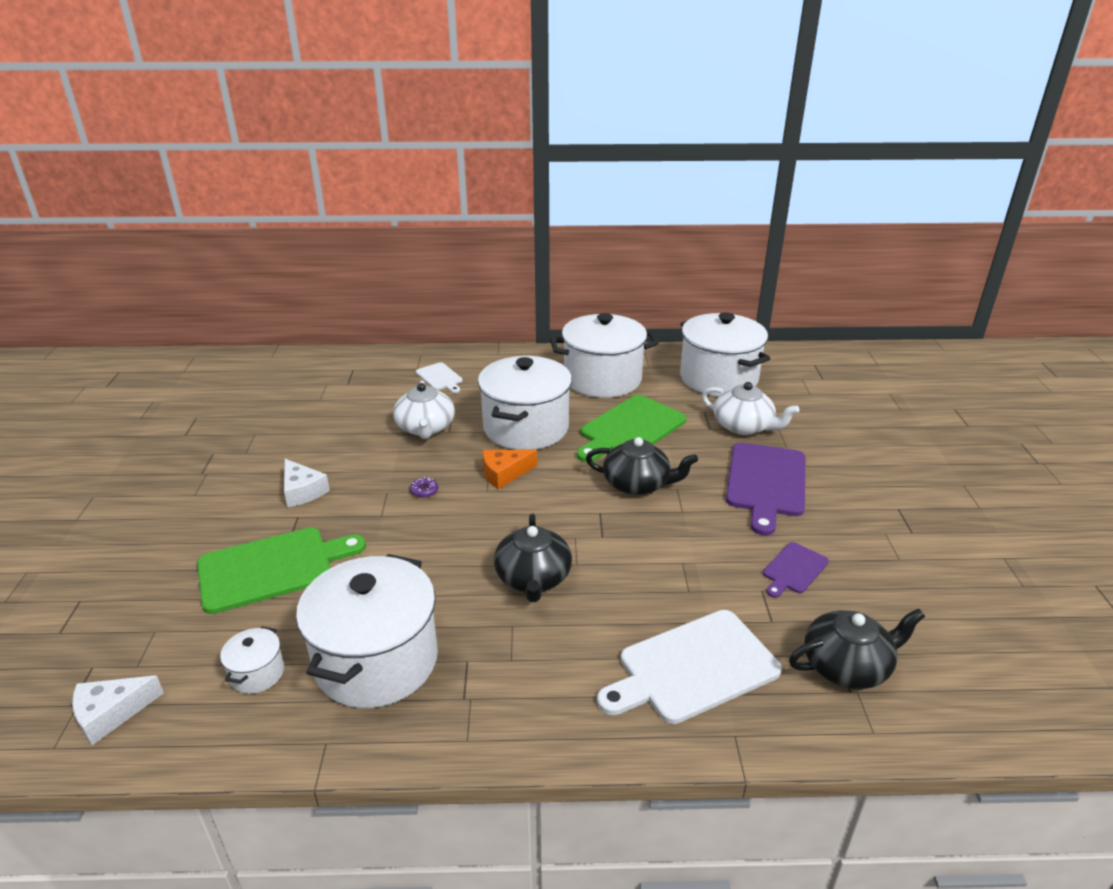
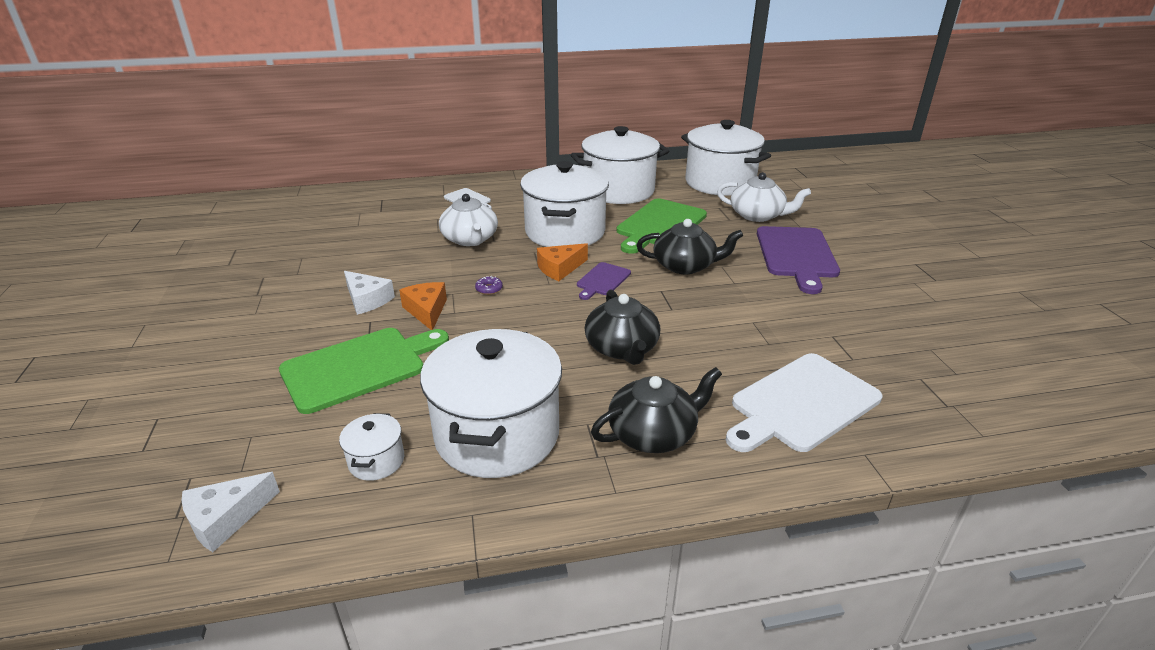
camera: 10 degrees left, 0 degrees up
purple cutting board [763,542,829,598] -> purple cutting board moved to [577,262,631,300]
black teapot [789,608,925,689] -> black teapot moved to [591,367,722,453]
none -> orange cheese [399,282,447,330]

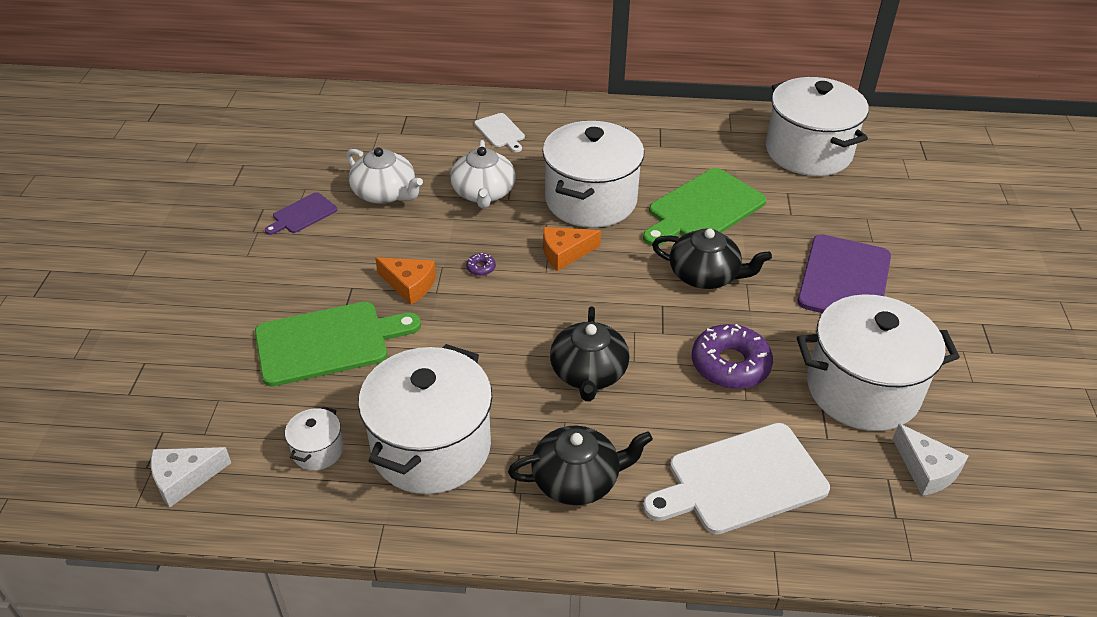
camera: 15 degrees right, 10 degrees up
white cheese [344,271,395,315] -> white cheese moved to [893,424,968,496]
orange cheese [399,282,447,330] -> orange cheese turned 120 degrees clockwise [375,257,436,305]
white pot [571,126,669,204] -> white pot moved to [797,294,960,431]
purple cutting board [577,262,631,300] -> purple cutting board moved to [265,192,337,235]
white teapot [717,172,811,222] -> white teapot moved to [346,147,423,204]
none -> purple donut [692,324,773,389]

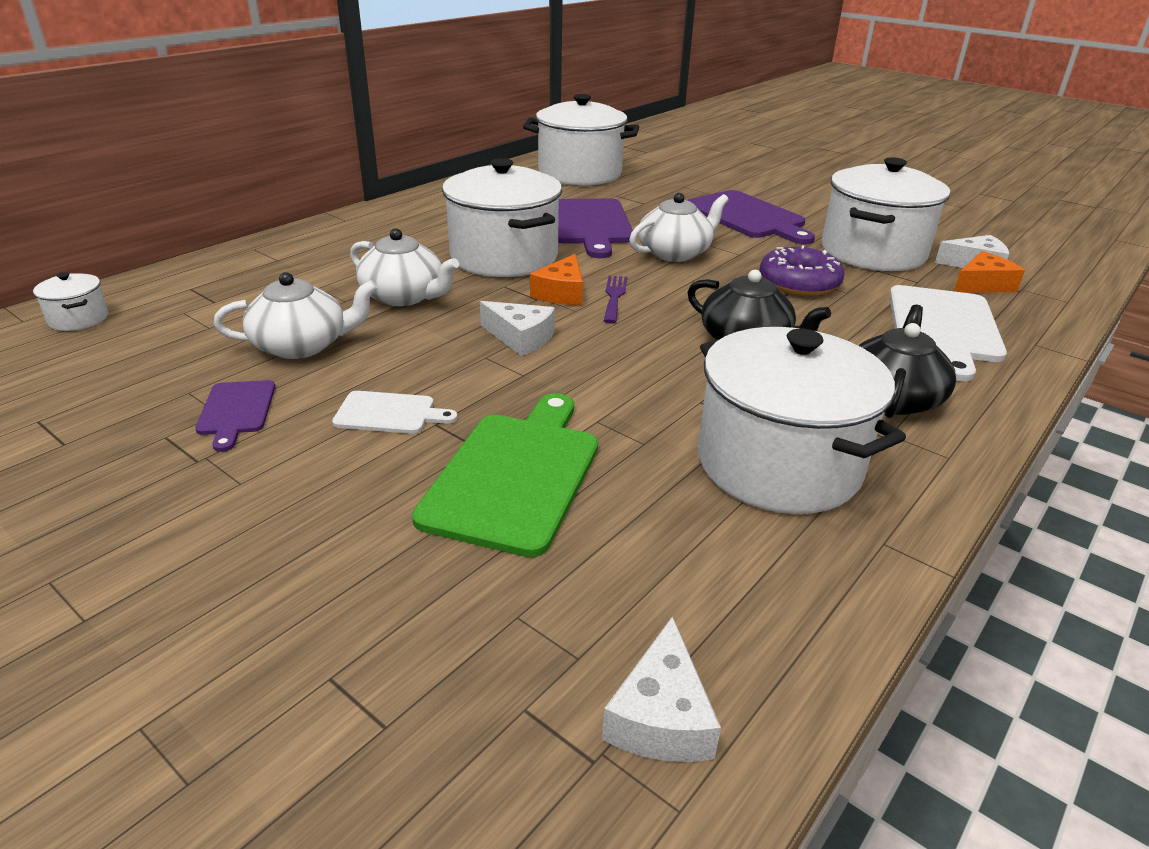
camera: 55 degrees left, 10 degrees down
white pot [285,406,343,470] -> white pot moved to [33,272,108,331]
orange cheese [375,257,436,305] -> orange cheese moved to [954,251,1025,293]
purple donut [466,253,496,276] -> white cheese [480,301,555,356]
white cutting board [474,113,525,152] -> white cutting board moved to [332,391,458,434]
green cutting board [643,168,766,246] -> purple cutting board [558,198,633,258]
black teapot [652,228,772,289] -> white teapot [629,193,729,262]
none -> purple fork [604,276,627,324]

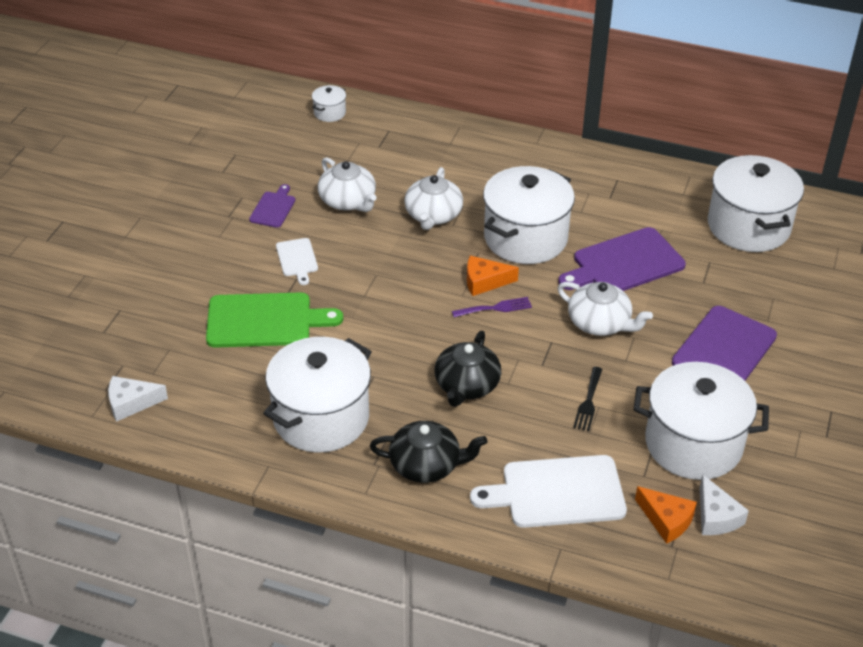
camera: 70 degrees right, 10 degrees up
purple cutting board [195,380,275,452] -> purple cutting board turned 135 degrees clockwise [249,184,295,228]
white cheese [480,301,555,356] -> none
purple donut [760,245,844,296] -> black fork [573,367,602,431]

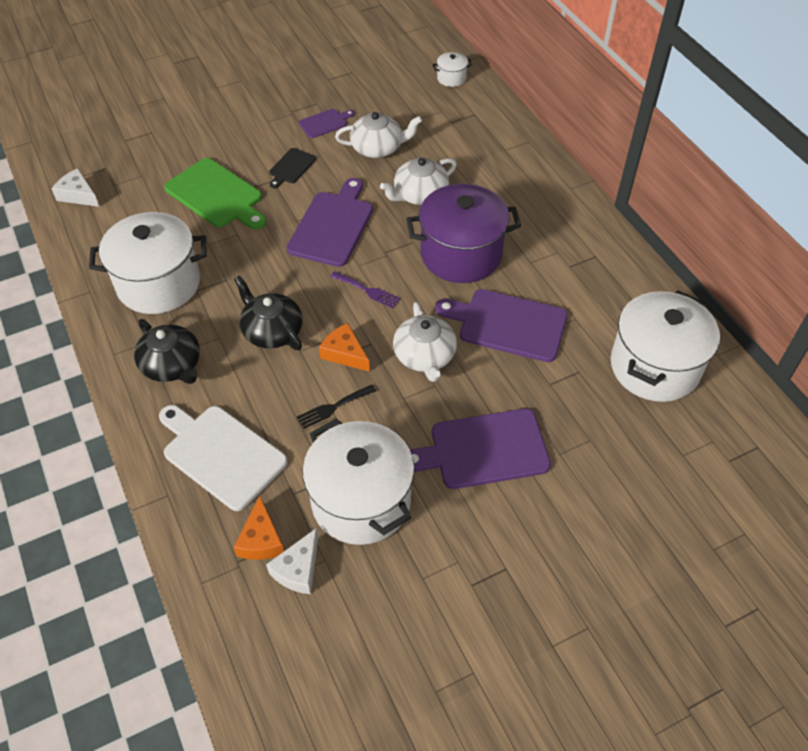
camera: 45 degrees right, 10 degrees up
white cutting board [276,238,318,285] -> black cutting board [269,148,316,188]
white teapot [318,157,377,212] -> white teapot turned 105 degrees counterclockwise [335,112,422,158]
black teapot [434,331,501,407] -> black teapot turned 75 degrees clockwise [234,276,303,350]
orange cheese [467,256,519,296] -> orange cheese moved to [319,323,370,372]
white pot [483,166,575,264] -> purple pot [406,184,521,283]
none -> purple cutting board [287,178,373,267]

